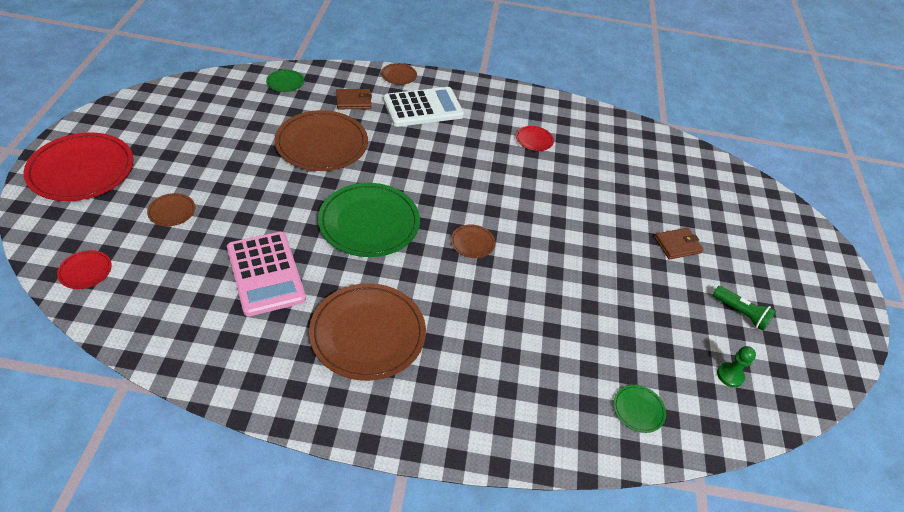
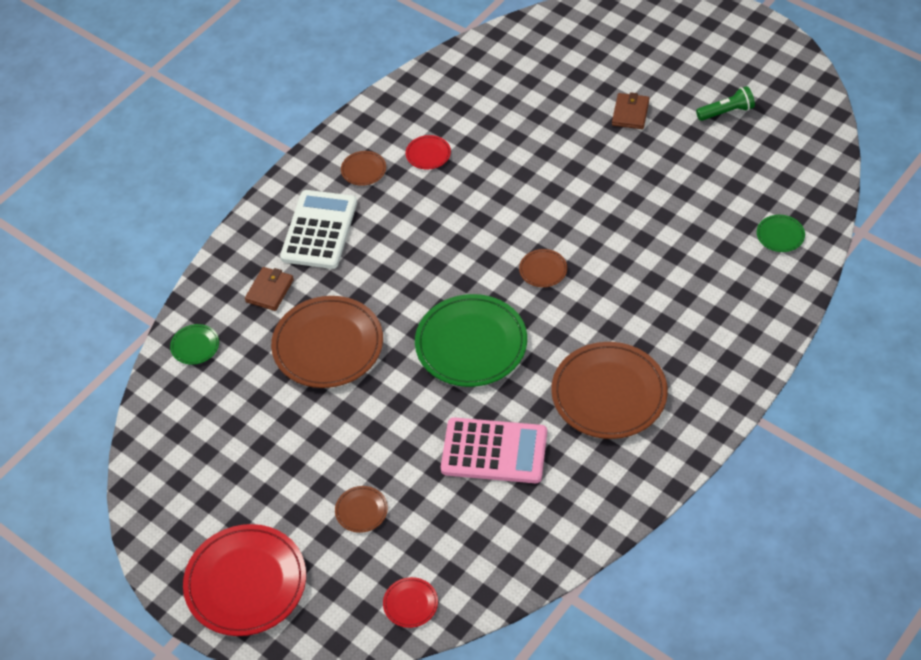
camera: 50 degrees left, 5 degrees up
brown plate [381,63,417,85] -> brown plate moved to [341,151,386,186]
green pawn [717,346,756,388] -> none

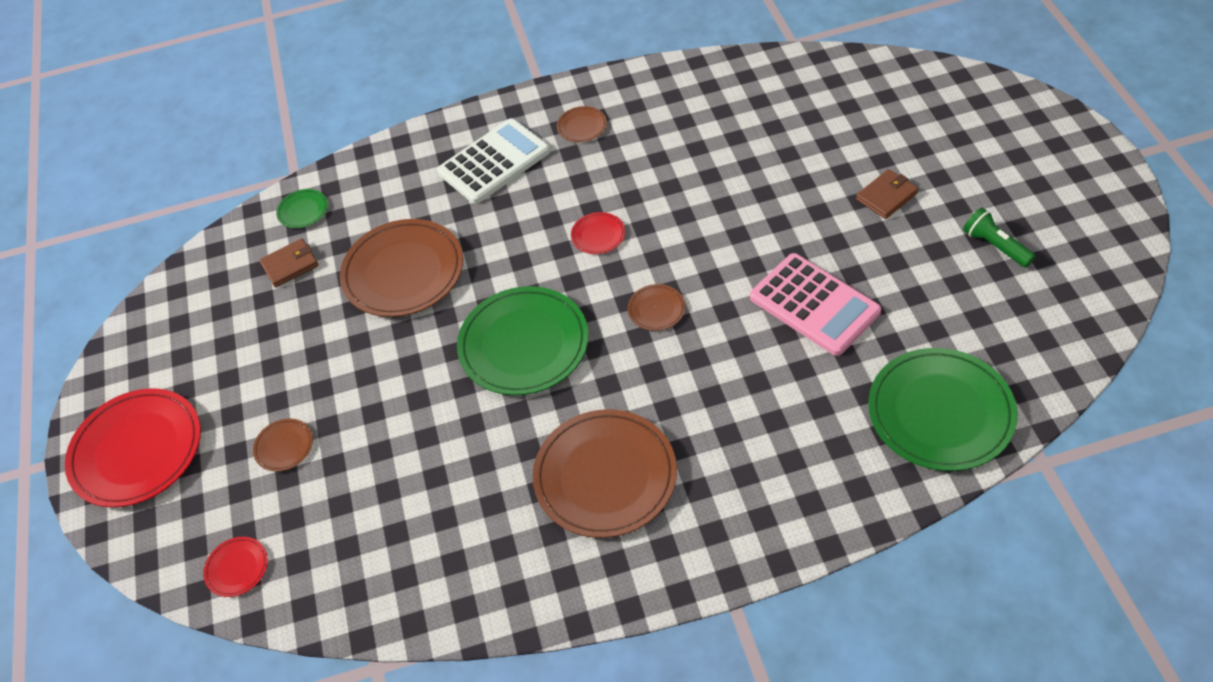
camera: 40 degrees right, 0 degrees up
brown wallet [245,267,294,311] -> brown wallet moved to [259,238,318,288]
red plate [406,135,451,169] -> red plate moved to [571,212,625,254]
pink calculator [441,417,547,483] -> pink calculator moved to [750,253,881,356]
green flashlight [696,86,755,121] -> green flashlight turned 150 degrees counterclockwise [963,208,1036,268]
green plate [757,215,805,252] -> green plate [868,348,1017,471], size x2.26

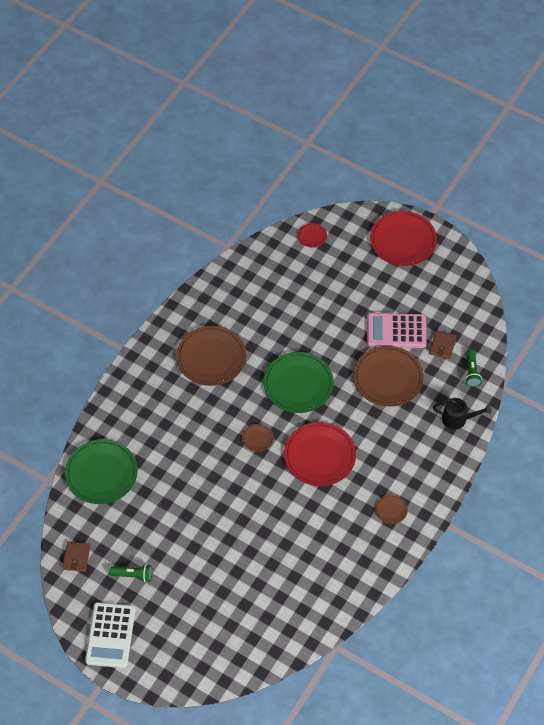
camera: 130 degrees right, 5 degrees up
brown plate [253,418,313,471] -> none
green plate [276,189,328,228] -> green flashlight [465,350,482,387]
white calculator [437,118,550,204] -> white calculator moved to [85,602,135,668]
red plate [571,212,625,254] -> red plate [284,422,356,486], size x2.26
pink calculator [750,253,881,356] -> pink calculator moved to [367,313,427,348]
brown wallet [856,169,918,219] -> brown wallet moved to [62,542,90,572]
none -> black watering can [433,398,492,430]

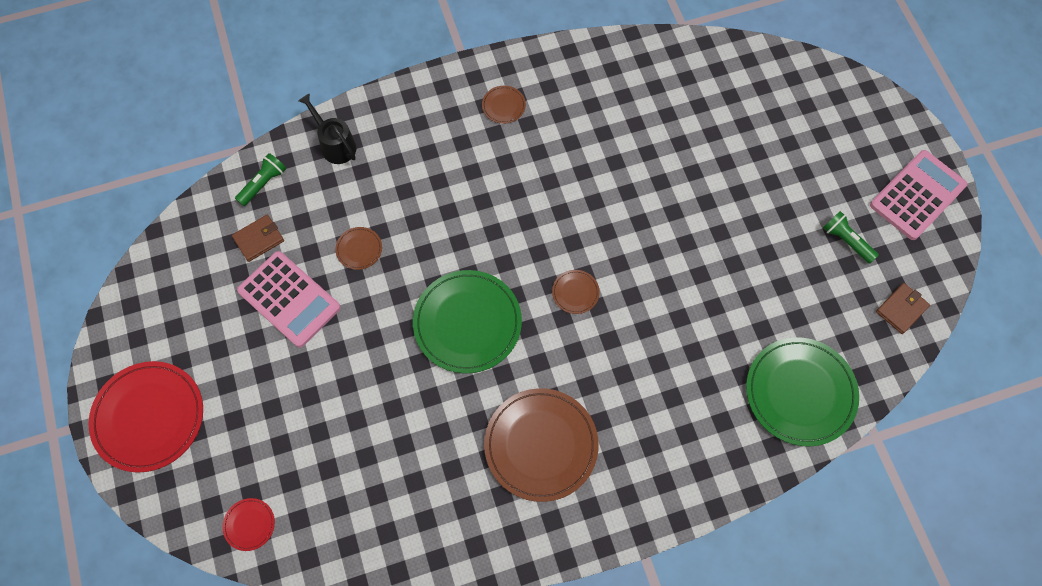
camera: 140 degrees left, 10 degrees up
white calculator [85,602,135,668] -> pink calculator [870,150,967,240]
red plate [284,422,356,486] -> none
brown plate [353,346,424,407] -> brown plate [335,227,382,270], size x0.44

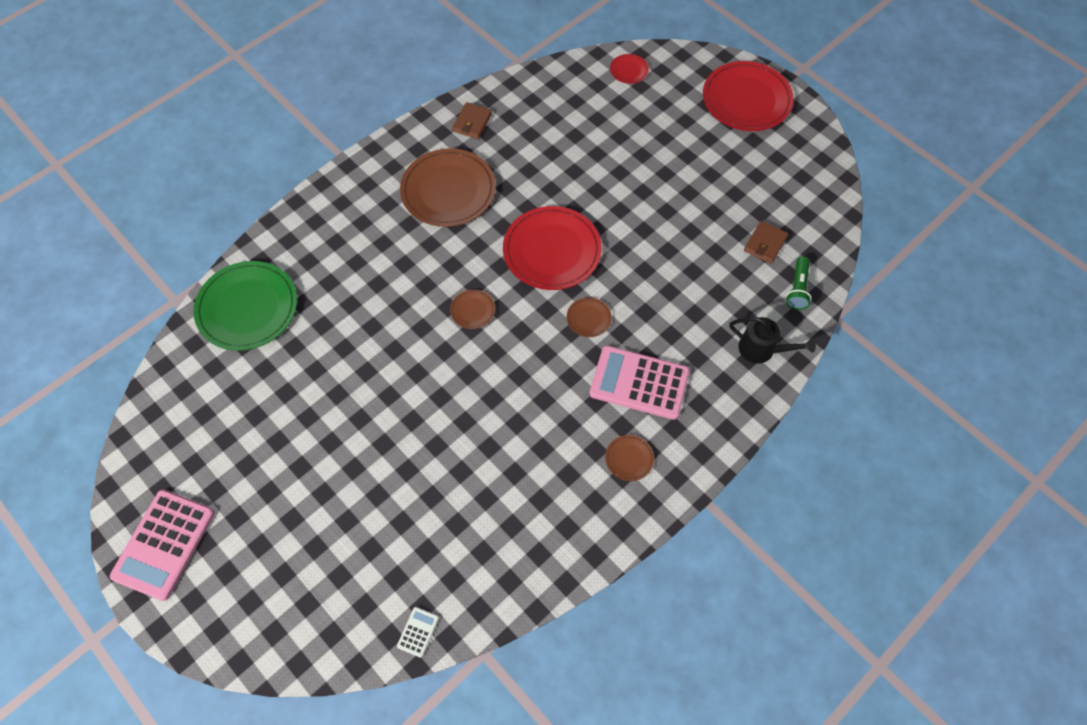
camera: 155 degrees right, 5 degrees down
pink calculator [237,251,341,347] -> pink calculator moved to [590,345,690,420]
brown plate [335,227,382,270] -> brown plate moved to [566,297,612,337]
green plate [413,270,522,373] -> red plate [503,206,602,290]
green flashlight [823,211,879,264] -> none
brown wallet [876,283,930,334] -> brown wallet moved to [452,102,492,139]
none -> white calculator [397,607,439,658]

